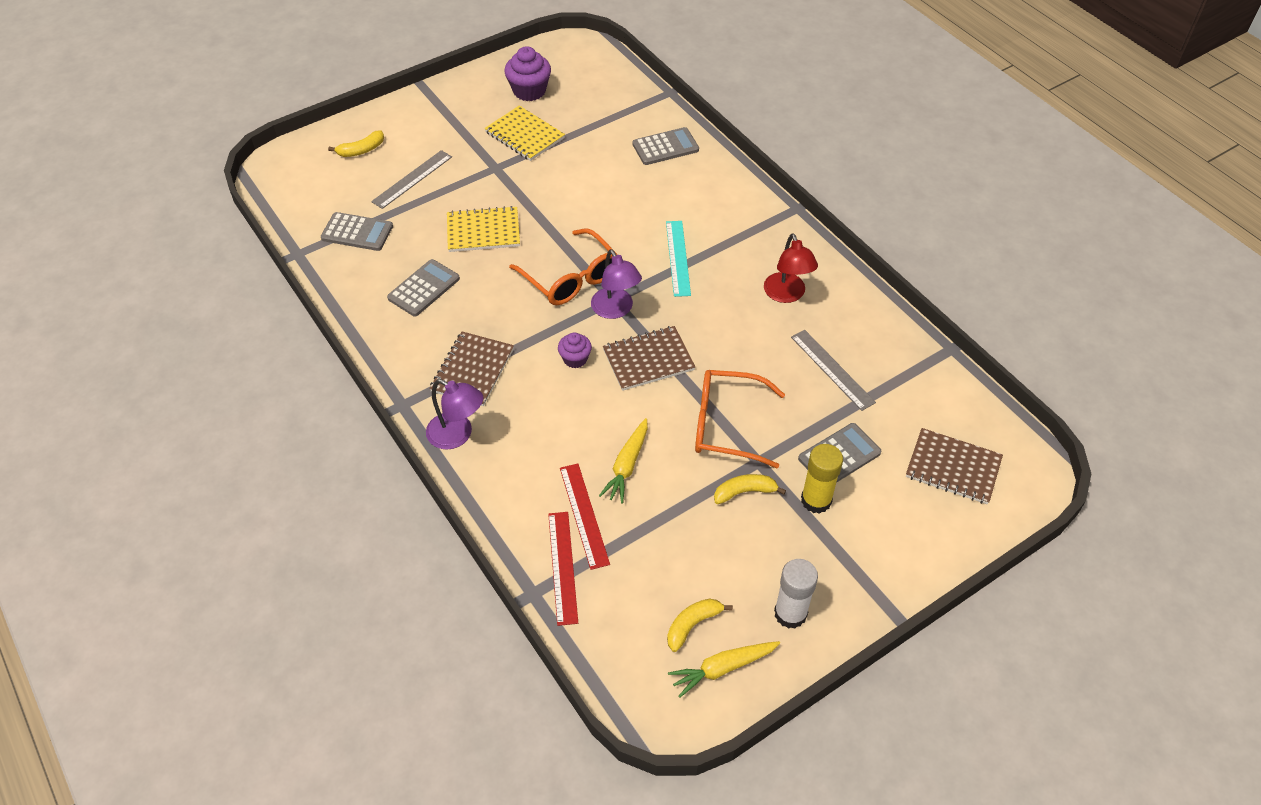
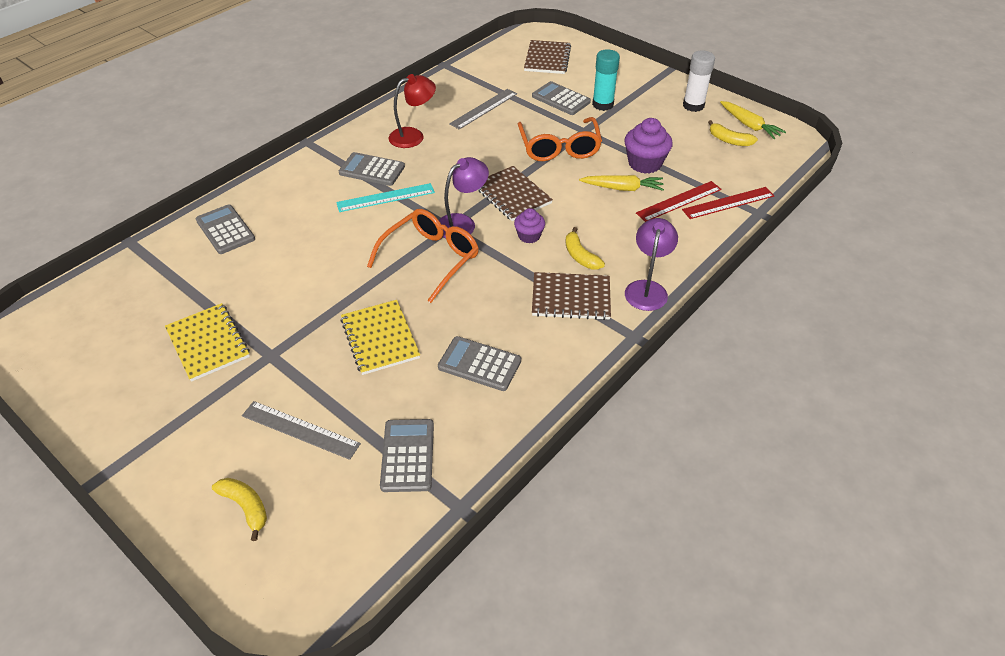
camera: 105 degrees left, 5 degrees down
yellow notebook [484,106,565,161] -> yellow notebook turned 60 degrees counterclockwise [165,303,250,382]
purple cupcake [504,46,551,101] -> purple cupcake moved to [624,118,673,174]
yellow banana [714,474,786,504] -> yellow banana moved to [565,227,605,270]
yellow glue stick [801,444,843,514] -> turquoise glue stick [592,49,620,111]
none -> grey calculator [339,152,405,186]

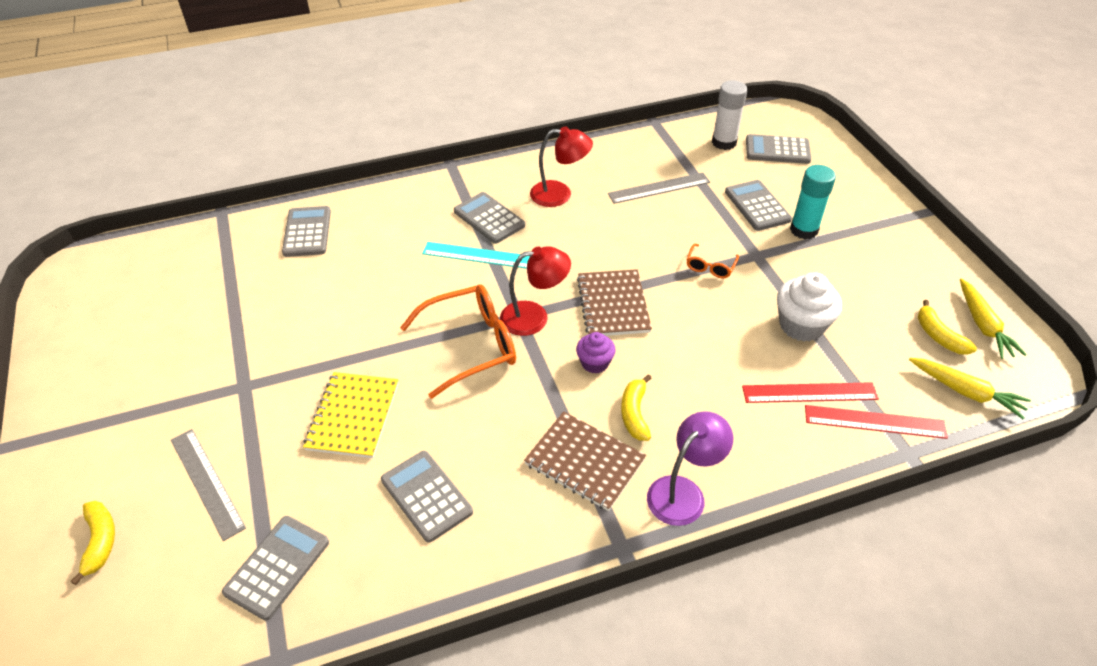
camera: 30 degrees right, 0 degrees up
yellow notebook [165,303,250,382] -> none
purple lamp [439,157,489,238] -> red lamp [500,246,571,336]
orange glasses [518,117,602,161] -> orange glasses [687,244,739,278], size x0.48
brown notebook [524,40,571,74] -> grey calculator [746,134,811,164]
yellow carrot [579,175,664,191] -> yellow carrot moved to [909,358,1031,419]
purple cupcake [624,118,673,174] -> white cupcake [777,273,842,342]
white glue stick [683,50,715,112] -> white glue stick moved to [712,81,748,150]

